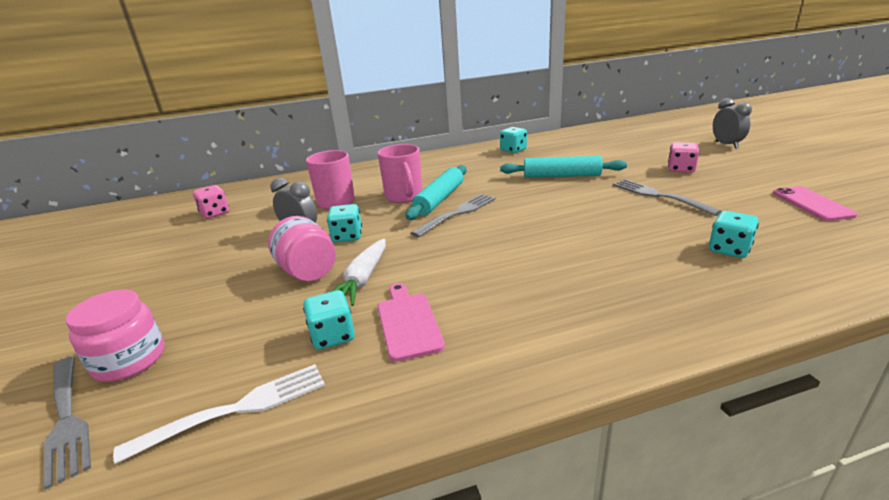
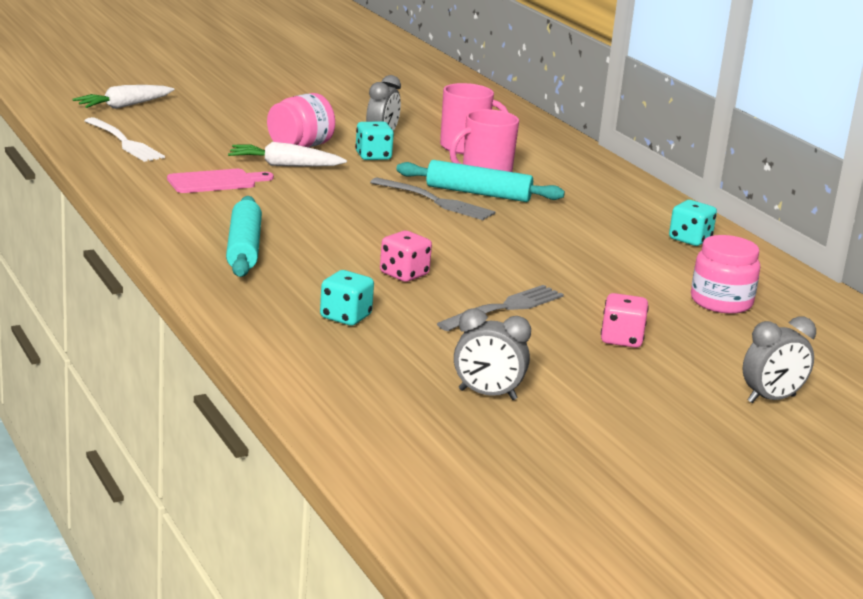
camera: 75 degrees right, 5 degrees down
grey fork [43,357,91,490] -> white carrot [73,85,174,109]
pink jar [65,290,165,382] -> pink jar moved to [691,235,760,314]
pink dice [193,185,229,219] -> pink dice moved to [380,231,432,282]
turquoise dice [303,290,355,350] -> none
turquoise rolling pin [500,156,627,178] -> turquoise rolling pin moved to [226,196,262,277]
pink phone [773,186,857,221] -> grey clock [454,308,531,400]

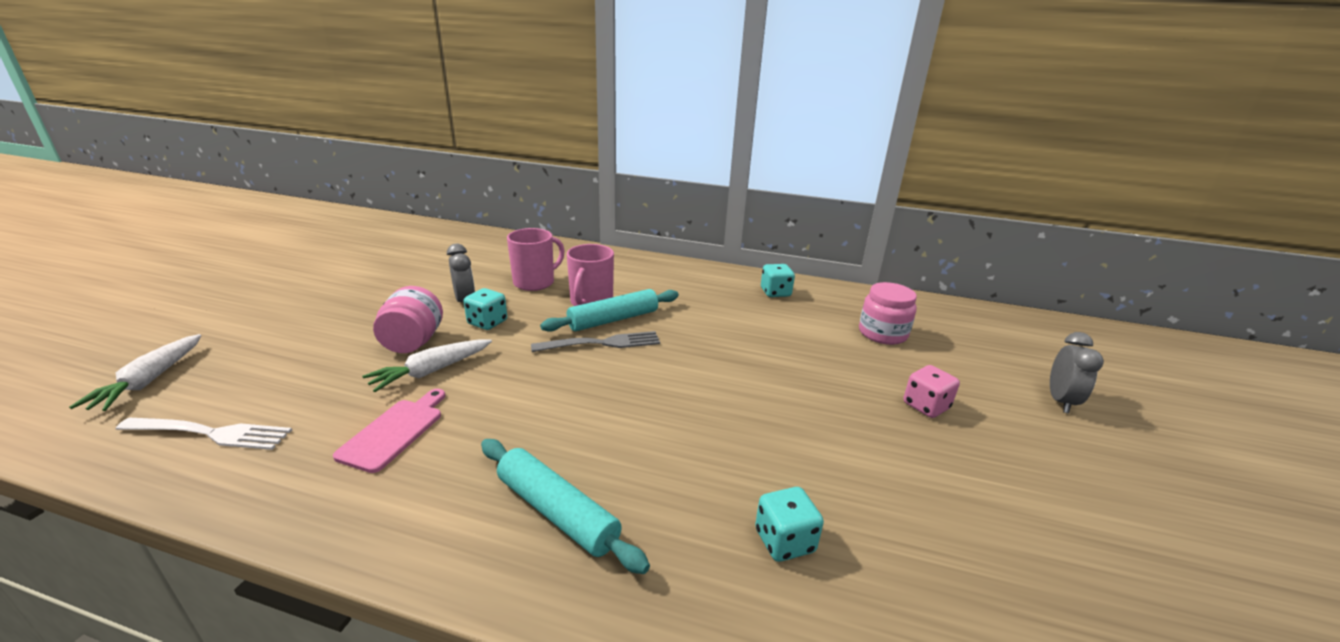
camera: 45 degrees left, 5 degrees up
pink dice [380,231,432,282] -> none
grey fork [437,285,564,331] -> none
grey clock [454,308,531,400] -> none

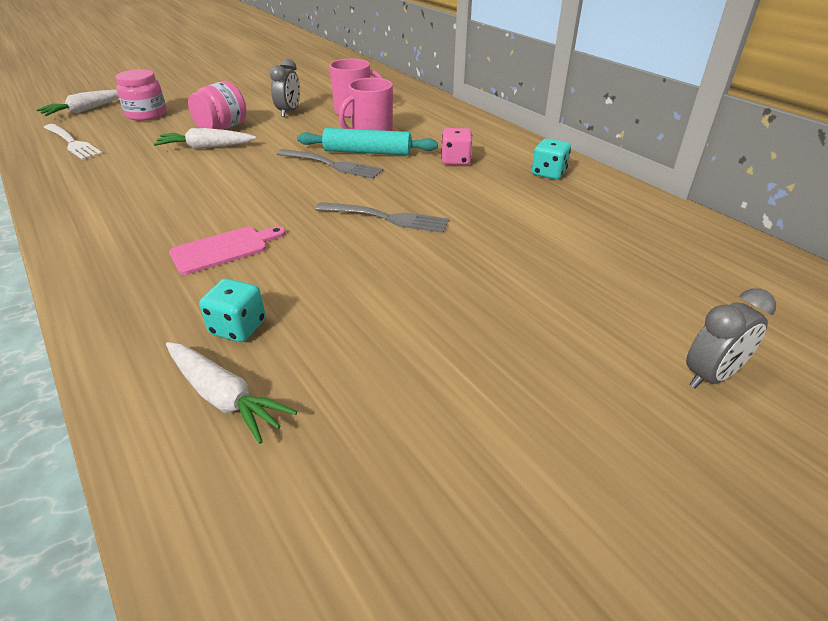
camera: 40 degrees right, 10 degrees up
pink cutting board [333,389,445,473] -> pink cutting board moved to [169,226,286,275]
turquoise dice [464,288,507,330] -> none
turquoise rolling pin [481,439,650,574] -> none
pink jar [859,282,917,345] -> pink jar moved to [115,69,167,121]
pink dice [903,365,960,418] -> pink dice moved to [441,128,472,165]
none -> white carrot [166,342,297,444]
none -> grey fork [315,202,449,233]

